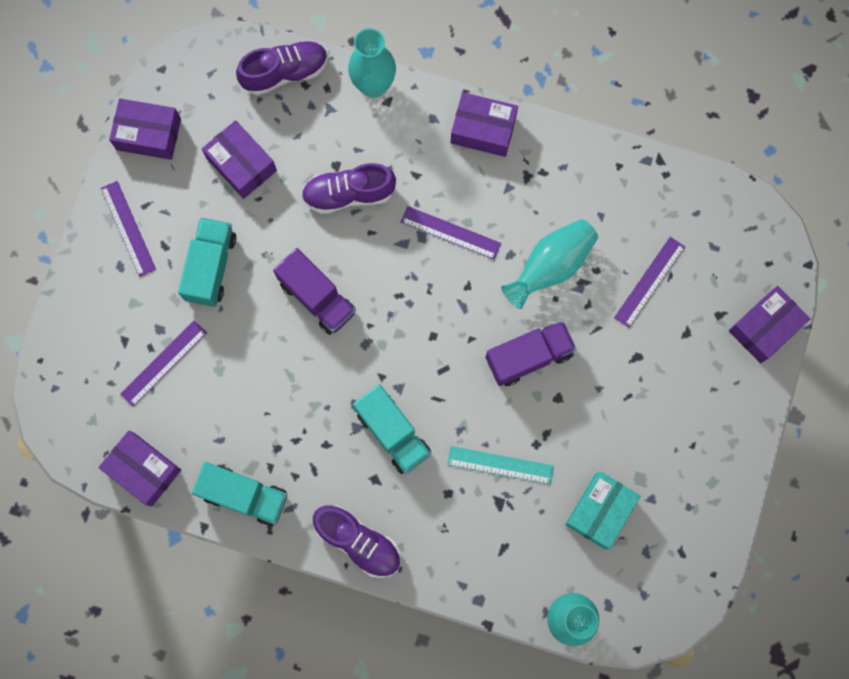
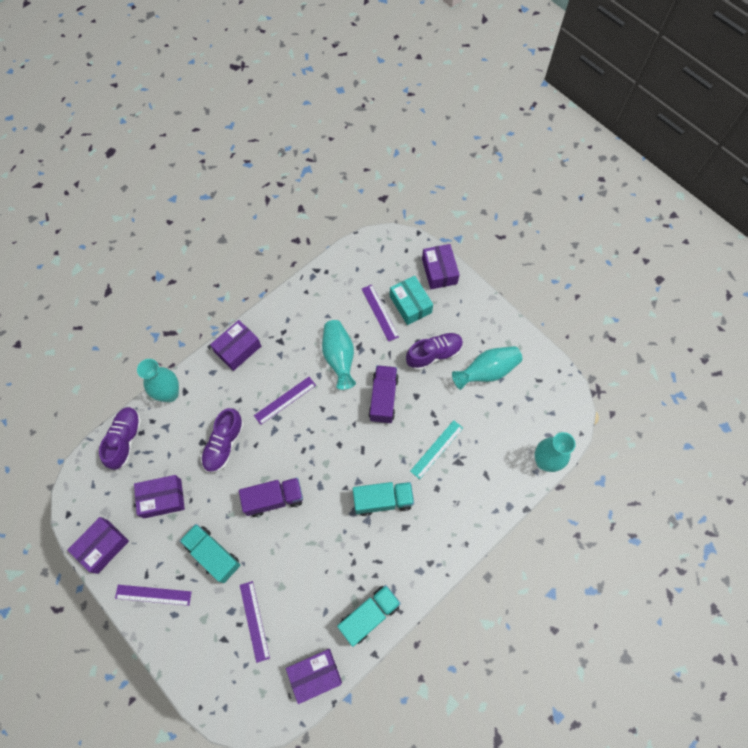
camera: 60 degrees left, 10 degrees down
purple shoe [313,506,400,578] -> purple shoe moved to [406,332,463,371]
turquoise box [565,471,640,549] -> turquoise box moved to [390,276,433,325]
none -> turquoise vase [452,346,522,390]

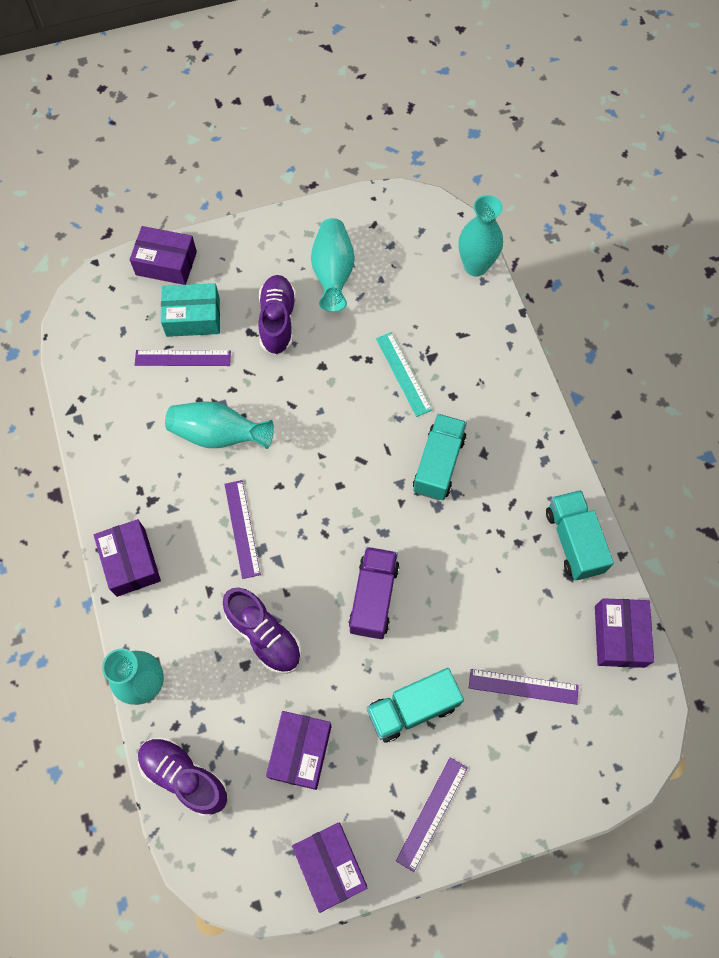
camera: 65 degrees left, 0 degrees up
purple truck [369,365,399,423] -> none

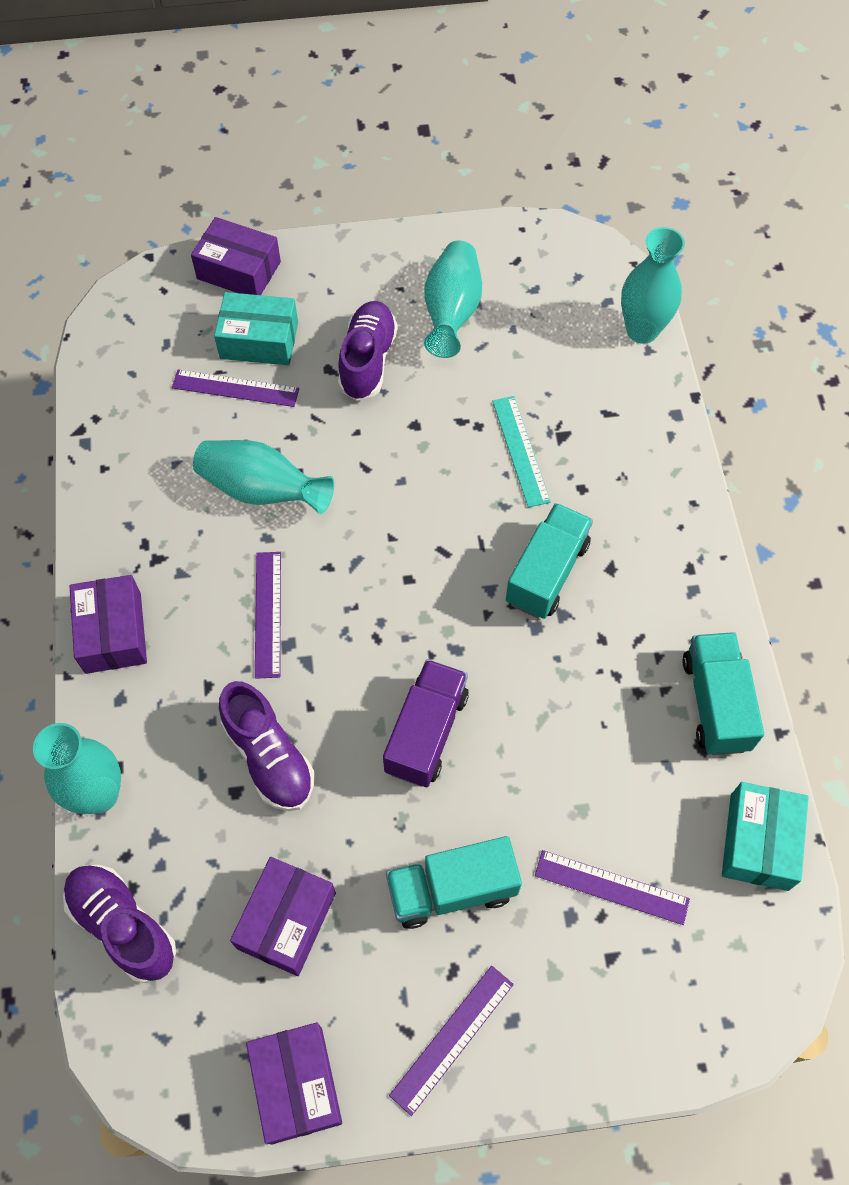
camera: 10 degrees right, 5 degrees down
purple box [595,598,654,668] -> turquoise box [722,782,809,891]

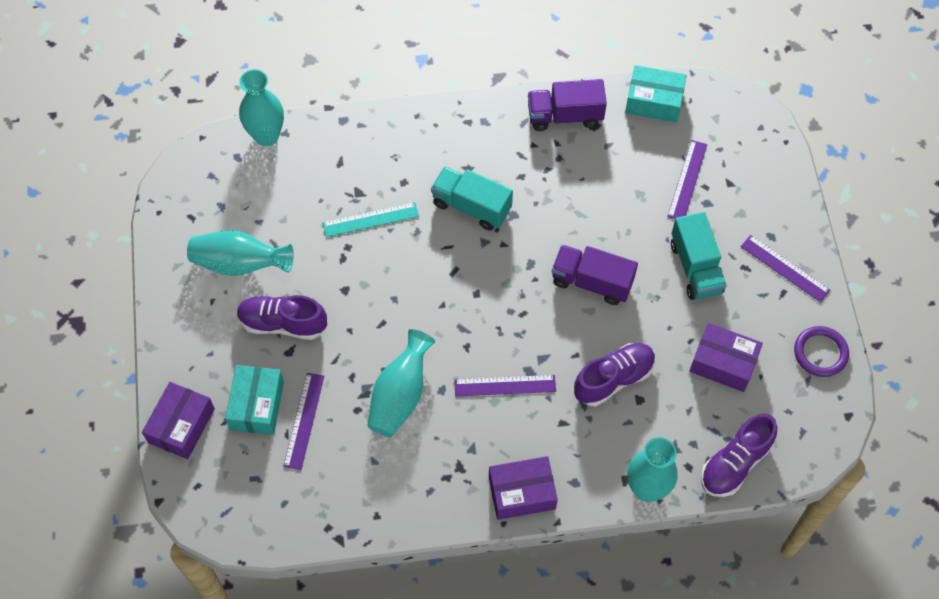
camera: 90 degrees left, 0 degrees up
purple box [246,1022,342,1145] -> purple ring [794,326,849,377]
turquoise truck [682,632,764,755] -> purple truck [528,79,607,131]

